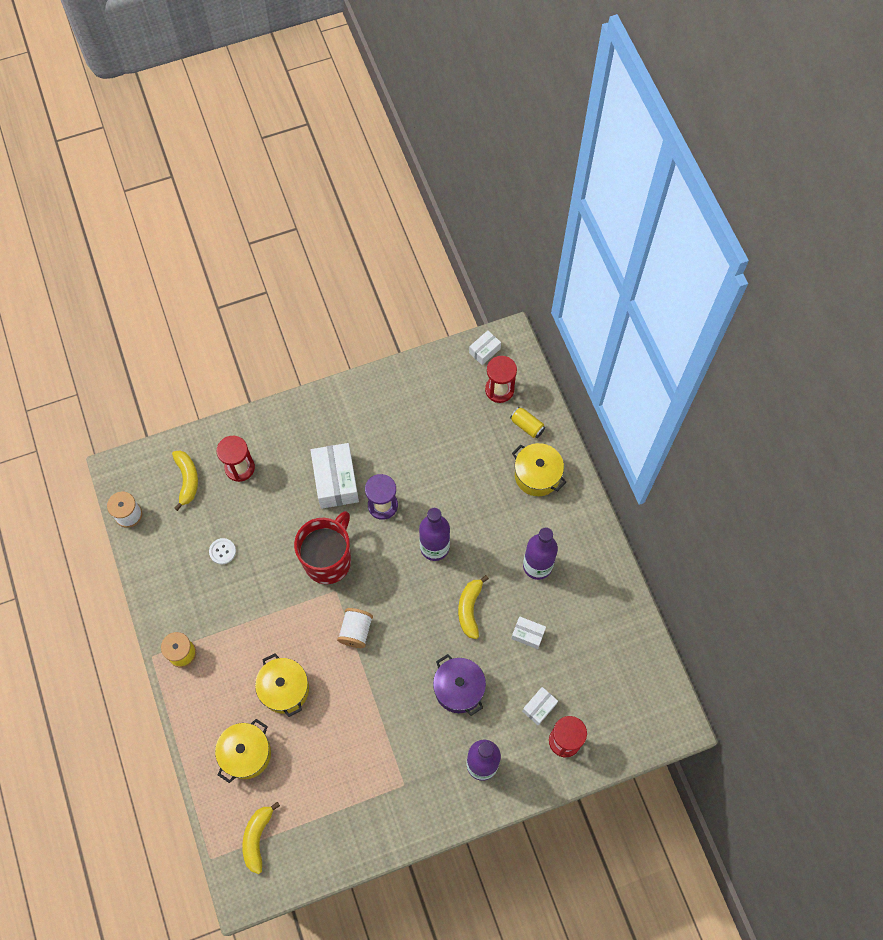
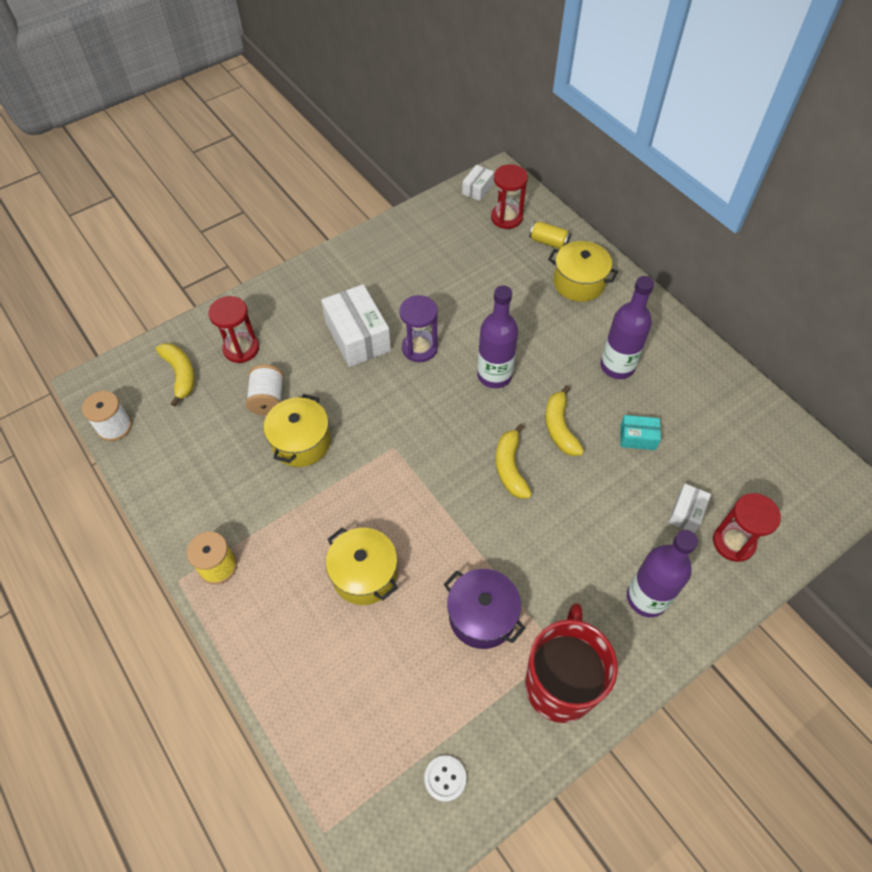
camera: 15 degrees left, 10 degrees down
white button [209,538,236,564] -> white button moved to [424,755,467,802]
yellow pot [215,719,271,783] -> yellow pot moved to [264,394,331,467]
yellow banana [242,802,280,874] -> yellow banana moved to [496,424,532,499]
red mug [294,511,351,584] -> red mug moved to [525,603,618,723]
white spool [337,608,373,648] -> white spool moved to [246,364,284,416]
purple pot [433,654,486,716] -> purple pot moved to [444,569,526,649]
white box [511,616,546,649] -> turquoise box [620,415,661,450]

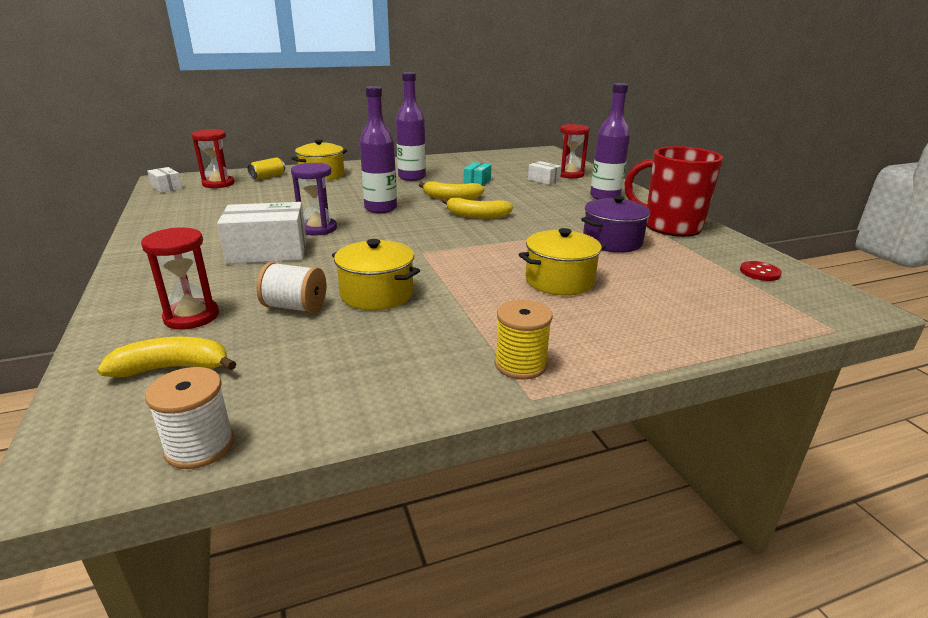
camera: 75 degrees left, 30 degrees down
white button [424,755,467,802] -> red button [740,261,782,281]

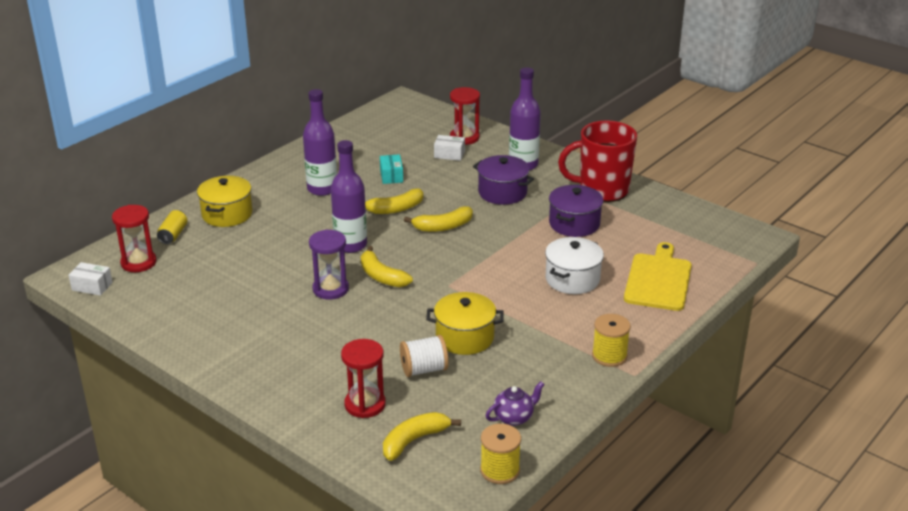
camera: 30 degrees left, 5 degrees up
white spool [145,367,235,469] -> yellow spool [480,424,521,484]
white box [217,202,306,264] -> none
yellow pot [518,228,606,296] -> white pot [545,237,604,294]
red button [740,261,782,281] -> none
none -> yellow banana [361,246,413,287]
none -> purple pot [473,155,534,205]
none -> purple teapot [486,381,545,426]
none -> yellow cutting board [624,242,692,311]

